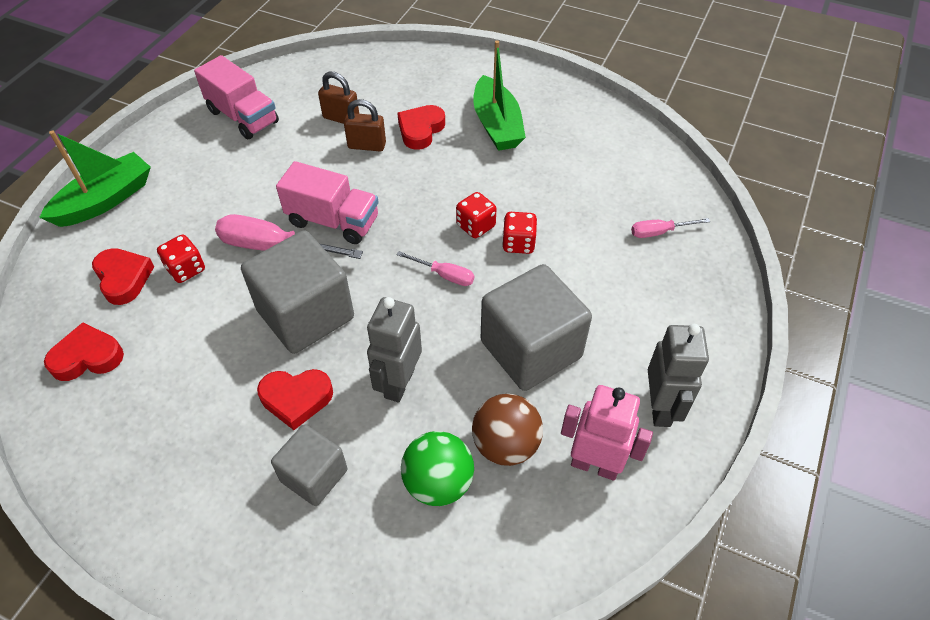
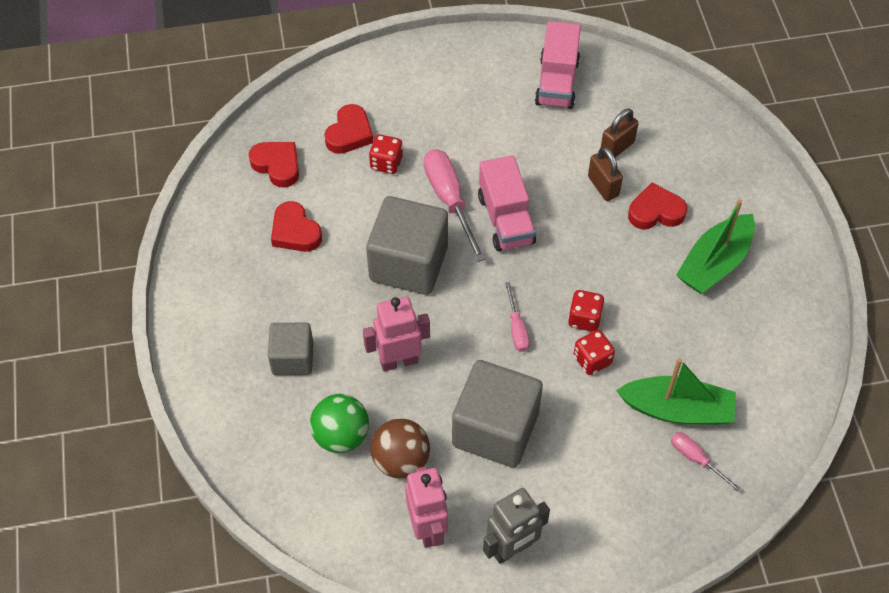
camera: 55 degrees right, 5 degrees up
green boat [39,130,151,227] -> green boat moved to [616,358,736,425]
red heart [257,369,333,430] -> red heart moved to [271,201,322,252]
brown padlock [318,71,359,124] -> brown padlock turned 60 degrees clockwise [601,109,639,157]
grey robot [367,297,422,403] -> pink robot [363,296,430,372]

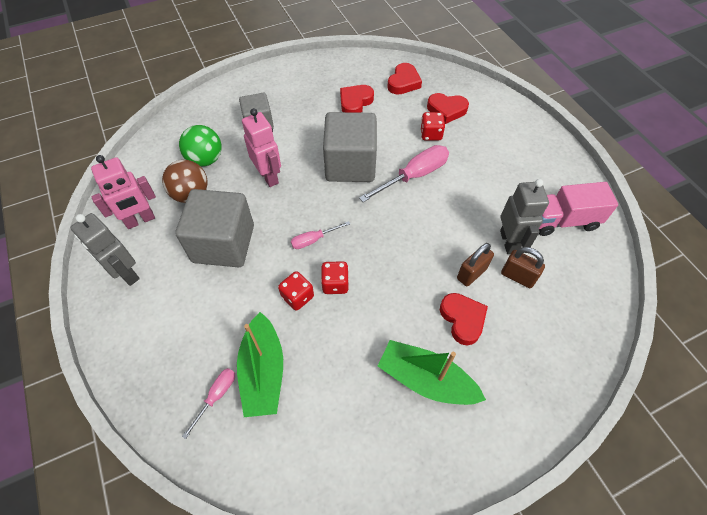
camera: 75 degrees right, 0 degrees up
pink truck [478,155,536,251] -> none
none -> grey robot [500,179,549,254]

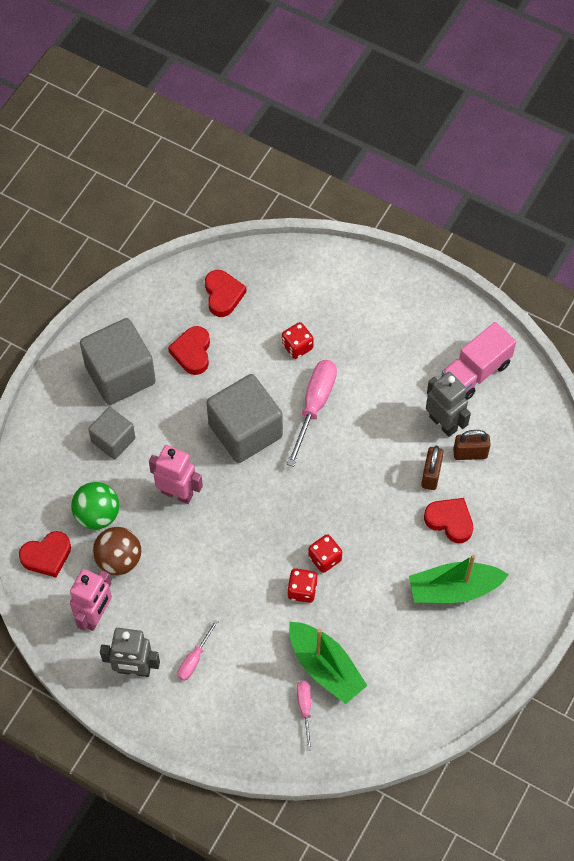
camera: 35 degrees left, 5 degrees up
grey cube [175,189,254,267] -> grey cube moved to [80,318,156,405]
pink screwdriver [291,221,350,249] -> pink screwdriver moved to [177,620,218,681]
red heart [427,93,469,124] -> red heart moved to [19,531,71,577]

